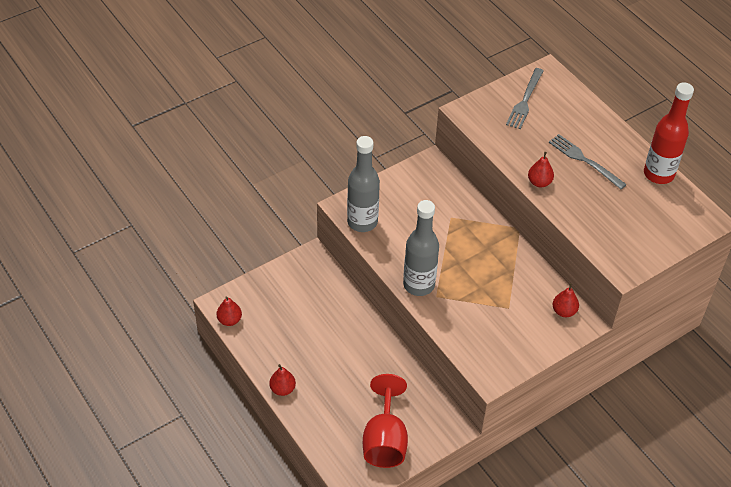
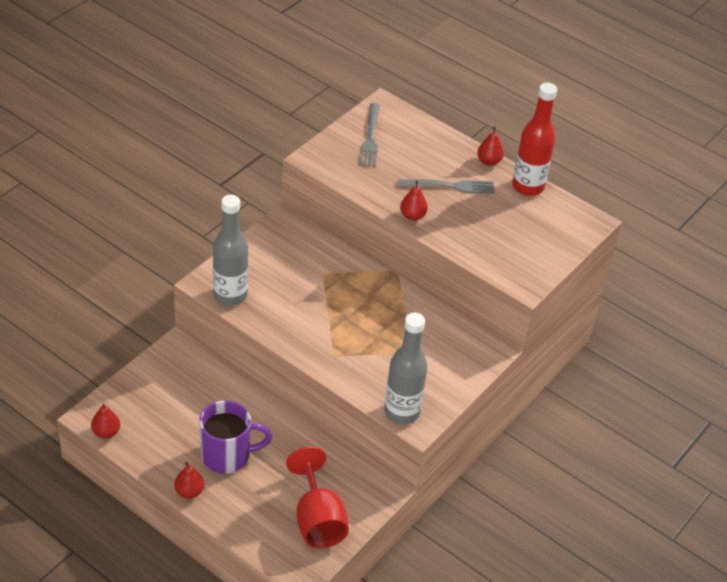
camera: 20 degrees left, 5 degrees down
grey bottle [403,200,439,296] -> grey bottle moved to [384,312,427,425]
grey fork [549,134,627,189] -> grey fork turned 150 degrees clockwise [398,179,495,194]
red pear [553,283,579,317] -> red pear moved to [477,127,504,166]
none -> purple mug [199,400,272,474]

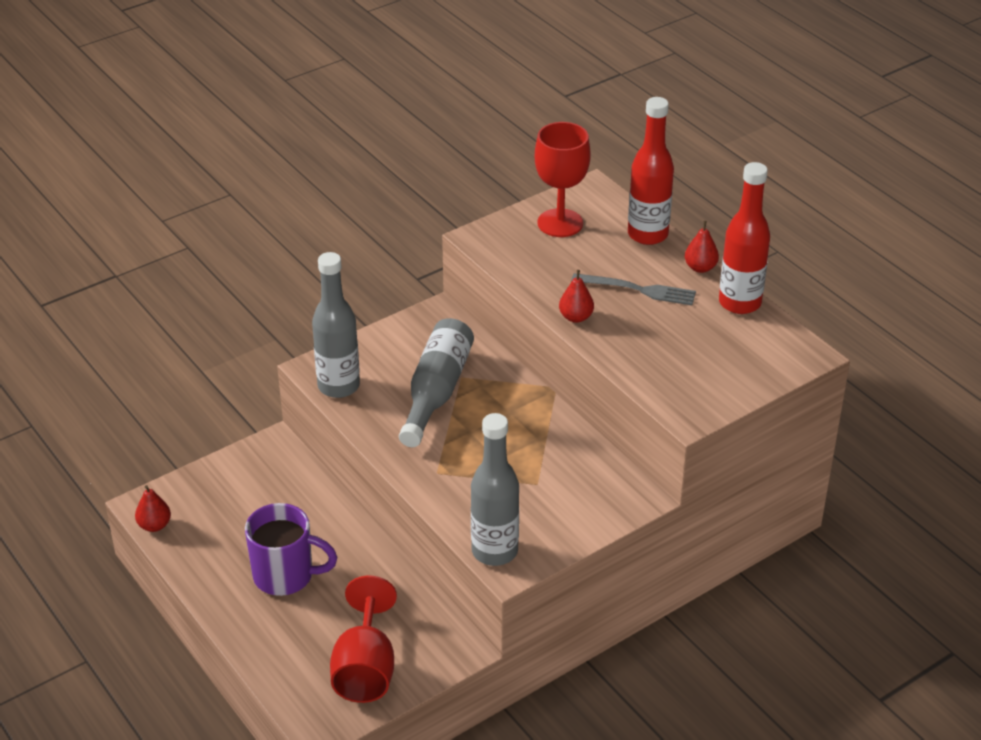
camera: 20 degrees right, 5 degrees down
red pear [174,462,204,499] -> none
grey fork [359,103,380,167] -> red goblet [535,122,590,237]
none -> grey bottle [399,318,474,447]
none -> red bottle [628,97,674,245]

